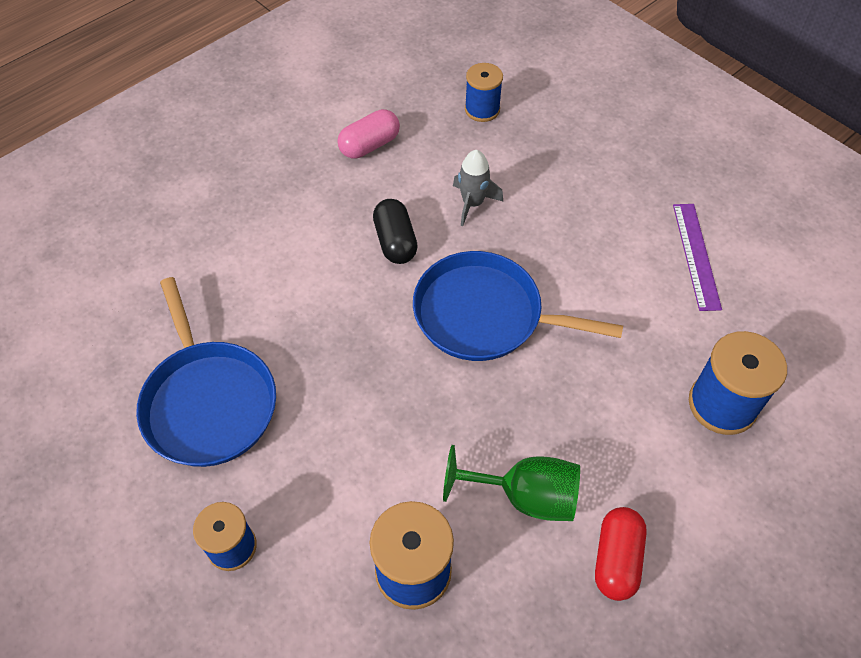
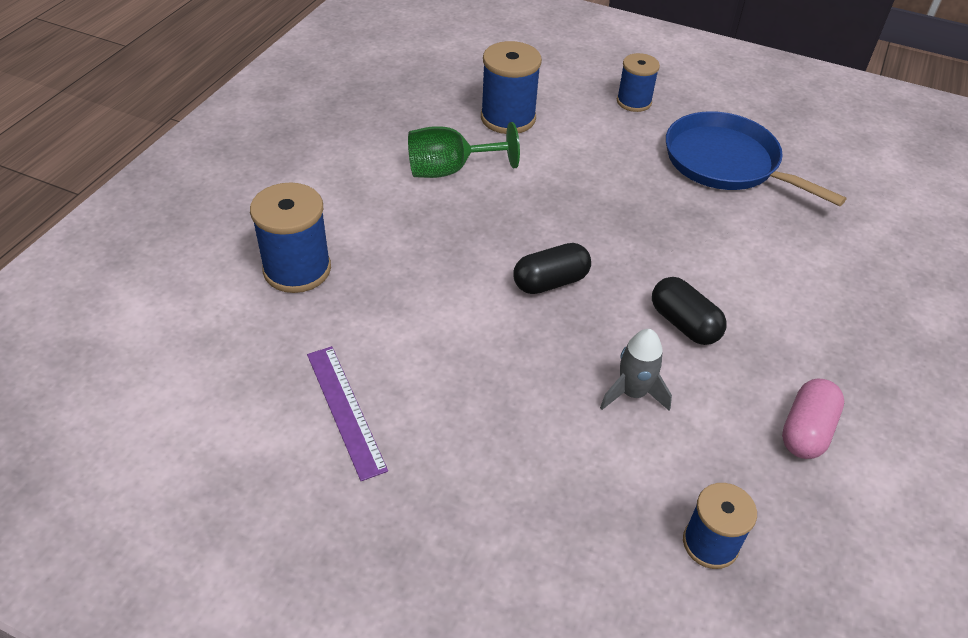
camera: 155 degrees right, 10 degrees down
blue pan [413,251,623,361] -> black capsule [513,243,591,294]
red capsule [595,507,647,601] -> none

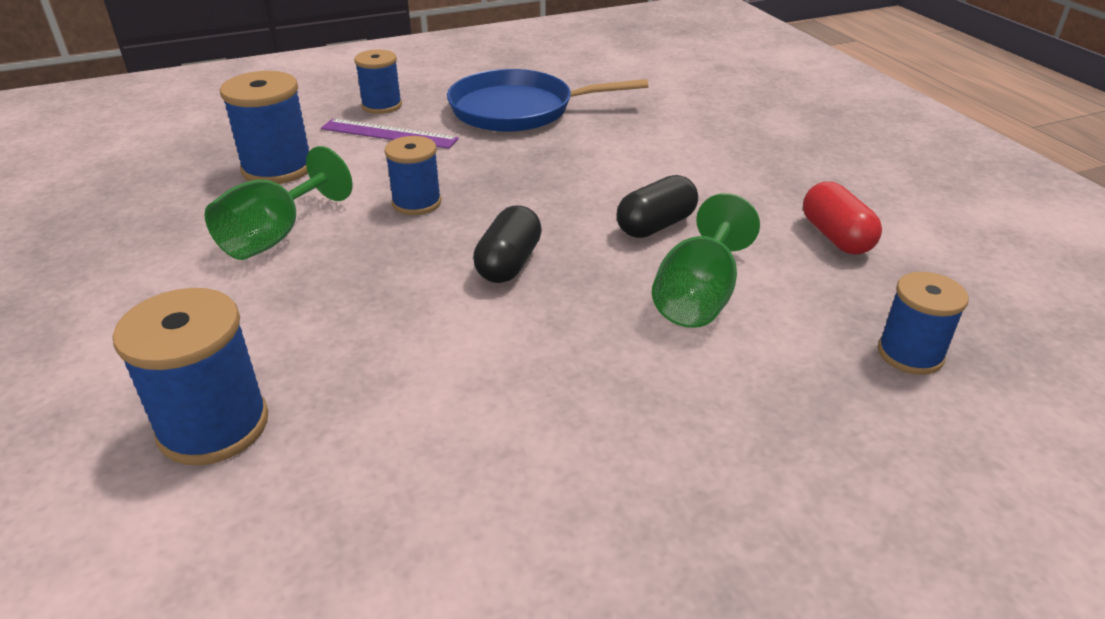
camera: 45 degrees left, 10 degrees down
purple ruler [307,346,388,481] -> purple ruler moved to [321,119,459,149]
grey rocket [600,329,672,411] -> green goblet [652,193,760,328]
black capsule [652,277,727,345] -> black capsule turned 45 degrees counterclockwise [617,175,698,238]
pink capsule [782,378,844,459] -> red capsule [803,182,882,254]
none -> blue spool [384,136,441,215]

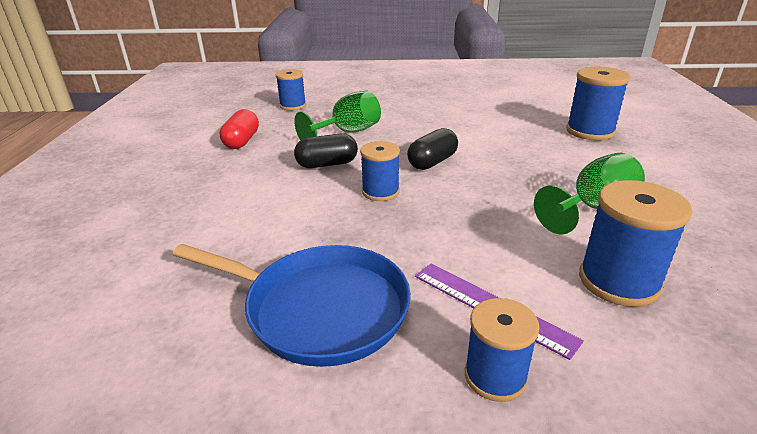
camera: 155 degrees left, 5 degrees down
blue spool [384,136,441,215] -> blue spool moved to [360,141,400,201]

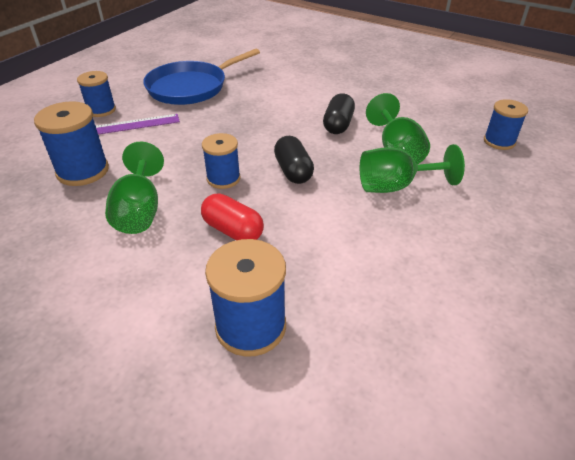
camera: 120 degrees right, 10 degrees up
red capsule [220,109,259,149] -> red capsule moved to [201,193,264,240]
blue spool [360,141,400,201] -> blue spool moved to [202,133,241,189]
none -> green goblet [360,144,465,193]

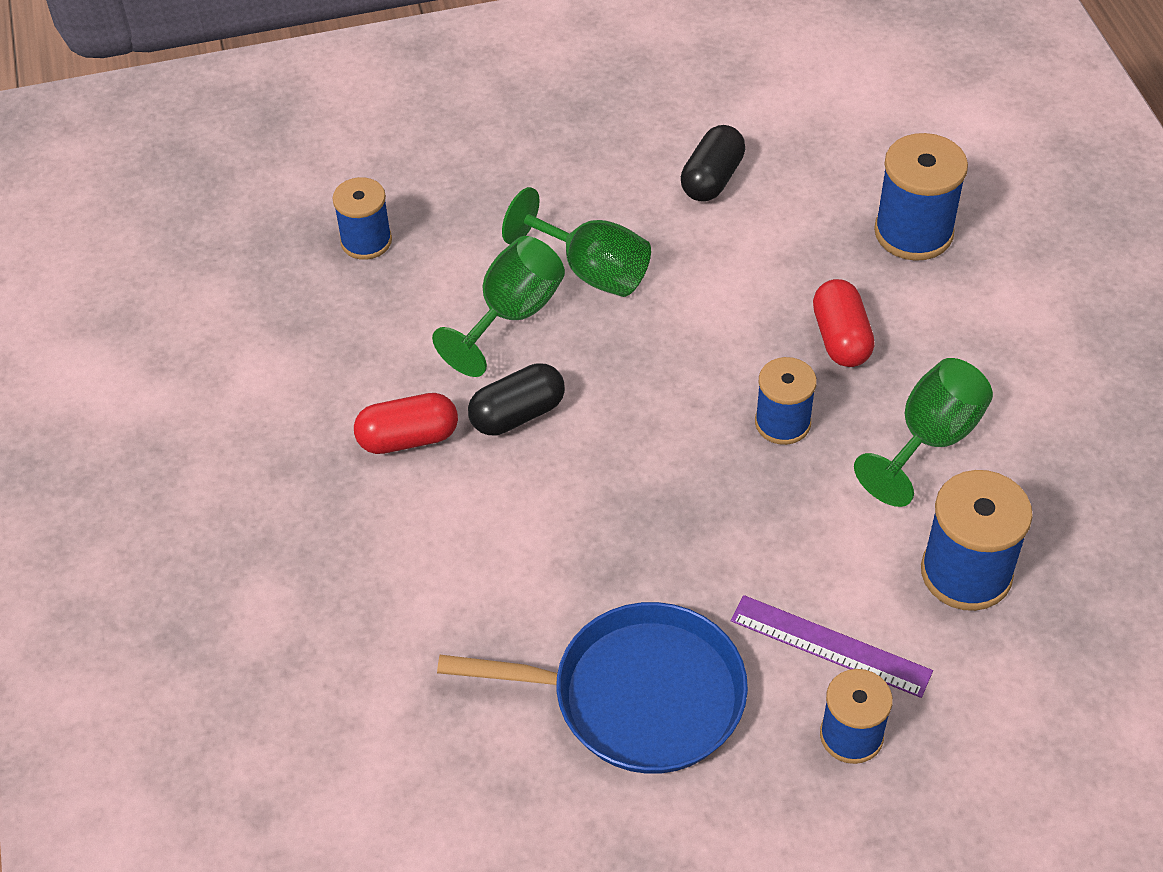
camera: 135 degrees left, 10 degrees up
black capsule [274,136,314,184] -> black capsule moved to [681,125,745,202]
none -> red capsule [354,393,458,454]

